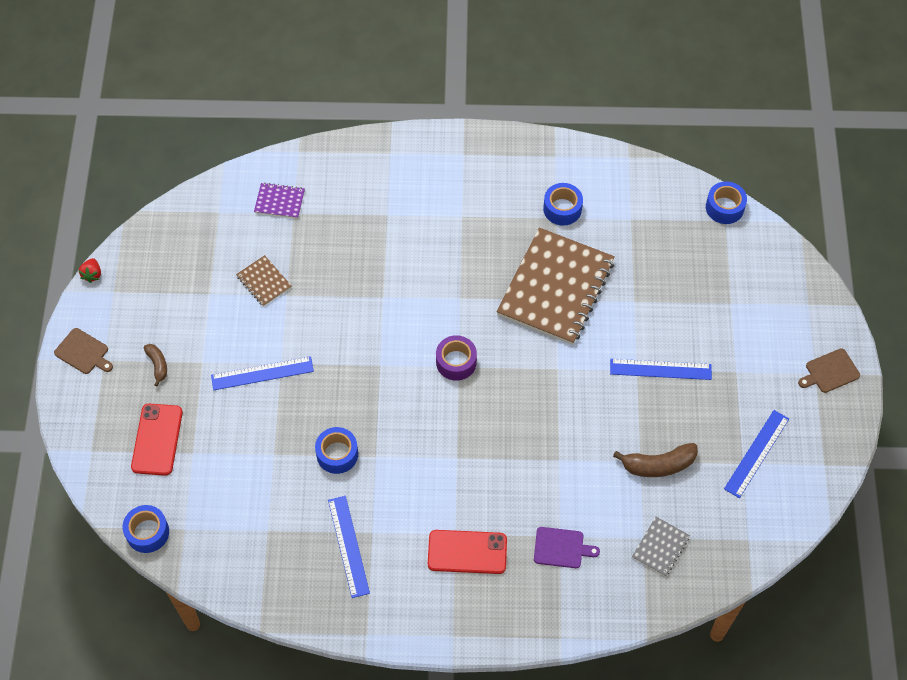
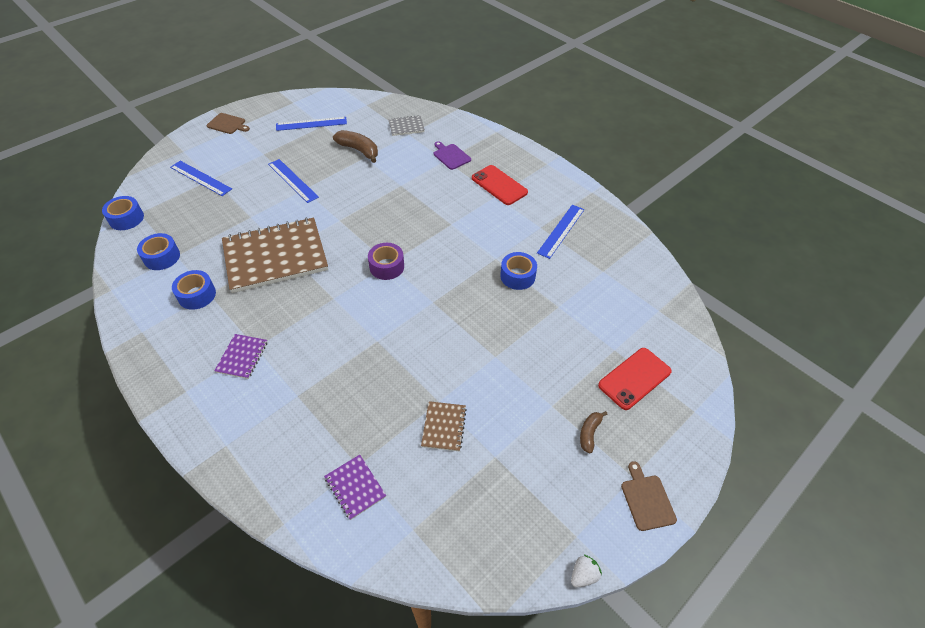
camera: 135 degrees left, 10 degrees down
red strawberry [79,258,101,283] -> white strawberry [571,555,602,587]
blue tape [122,505,169,553] -> blue tape moved to [137,233,180,270]
blue ruler [211,356,314,390] -> blue ruler moved to [170,161,232,196]
none -> purple notebook [214,334,267,379]

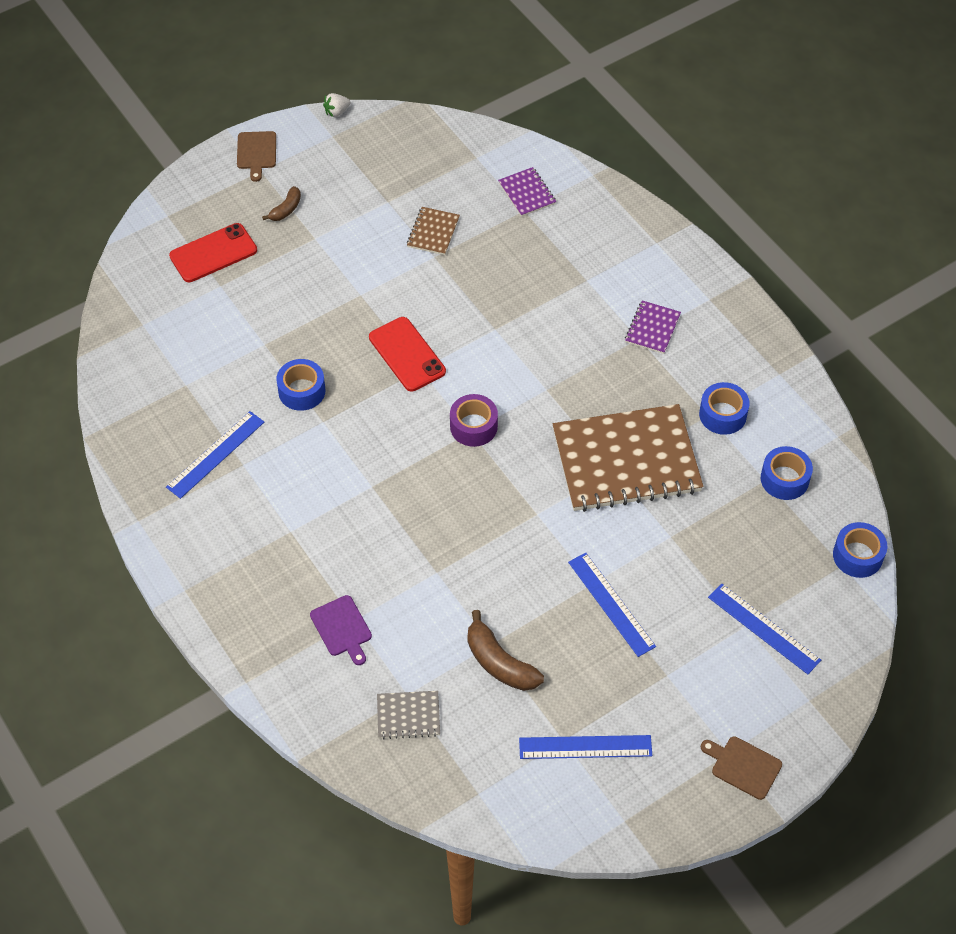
camera: 170 degrees left, 5 degrees up
red phone [472,165,528,205] -> red phone moved to [369,317,446,391]

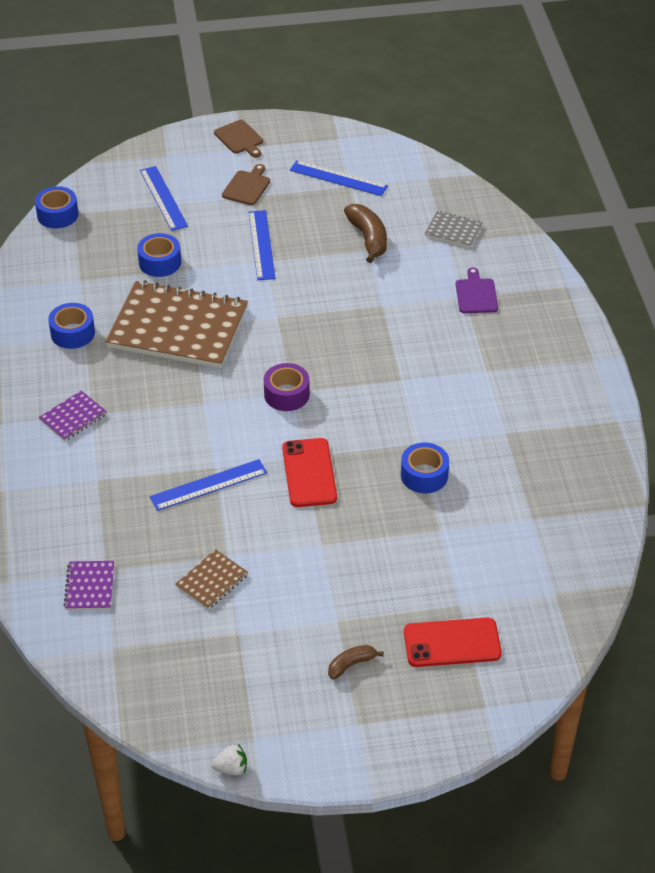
camera: 155 degrees left, 10 degrees down
blue ruler [166,411,264,499] -> blue ruler moved to [150,459,267,511]
brown cutting board [237,131,276,182] -> brown cutting board moved to [222,164,270,205]
blue tape [761,446,813,500] -> blue tape moved to [137,233,181,277]

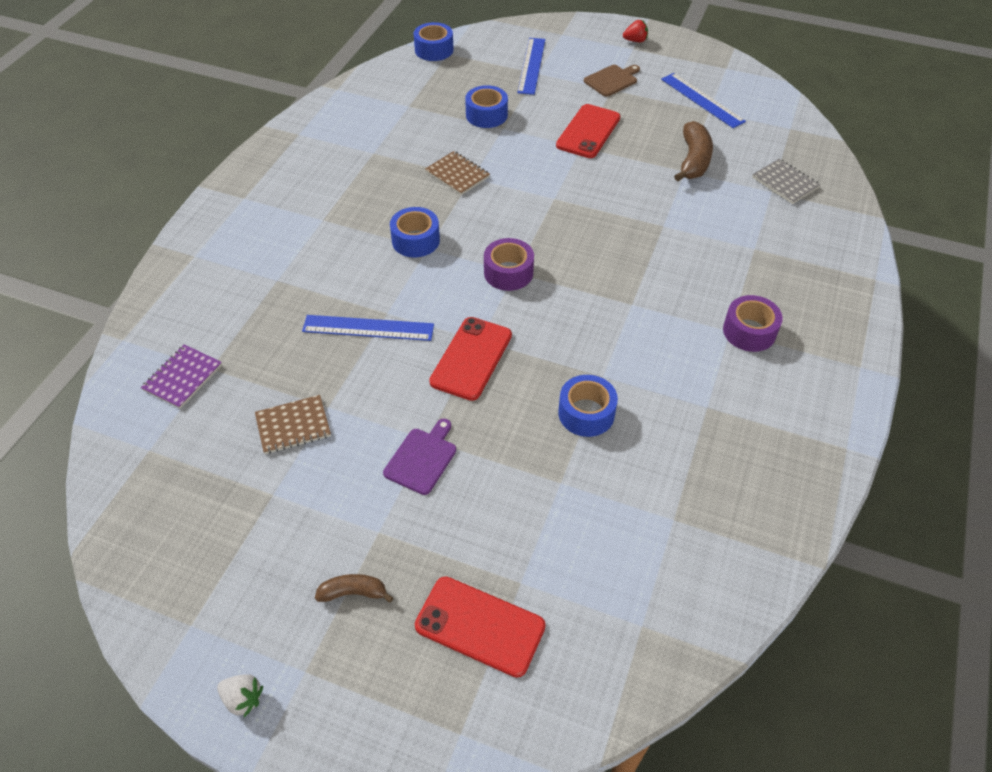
camera: 30 degrees right, 5 degrees up
purple notebook [39,391,107,441] -> none
blue tape [48,303,95,349] -> blue tape moved to [390,207,440,257]
brown notebook [106,280,248,368] -> brown notebook [425,151,490,195], size x0.43
white strawberry [211,744,247,776] -> white strawberry moved to [217,674,263,717]
brown cutting board [214,120,263,157] -> red strawberry [623,20,648,42]
blue ruler [249,210,276,280] -> red phone [556,104,620,158]
purple cutting board [456,267,498,313] -> purple cutting board moved to [383,419,456,495]
none -> purple tape [723,295,783,352]

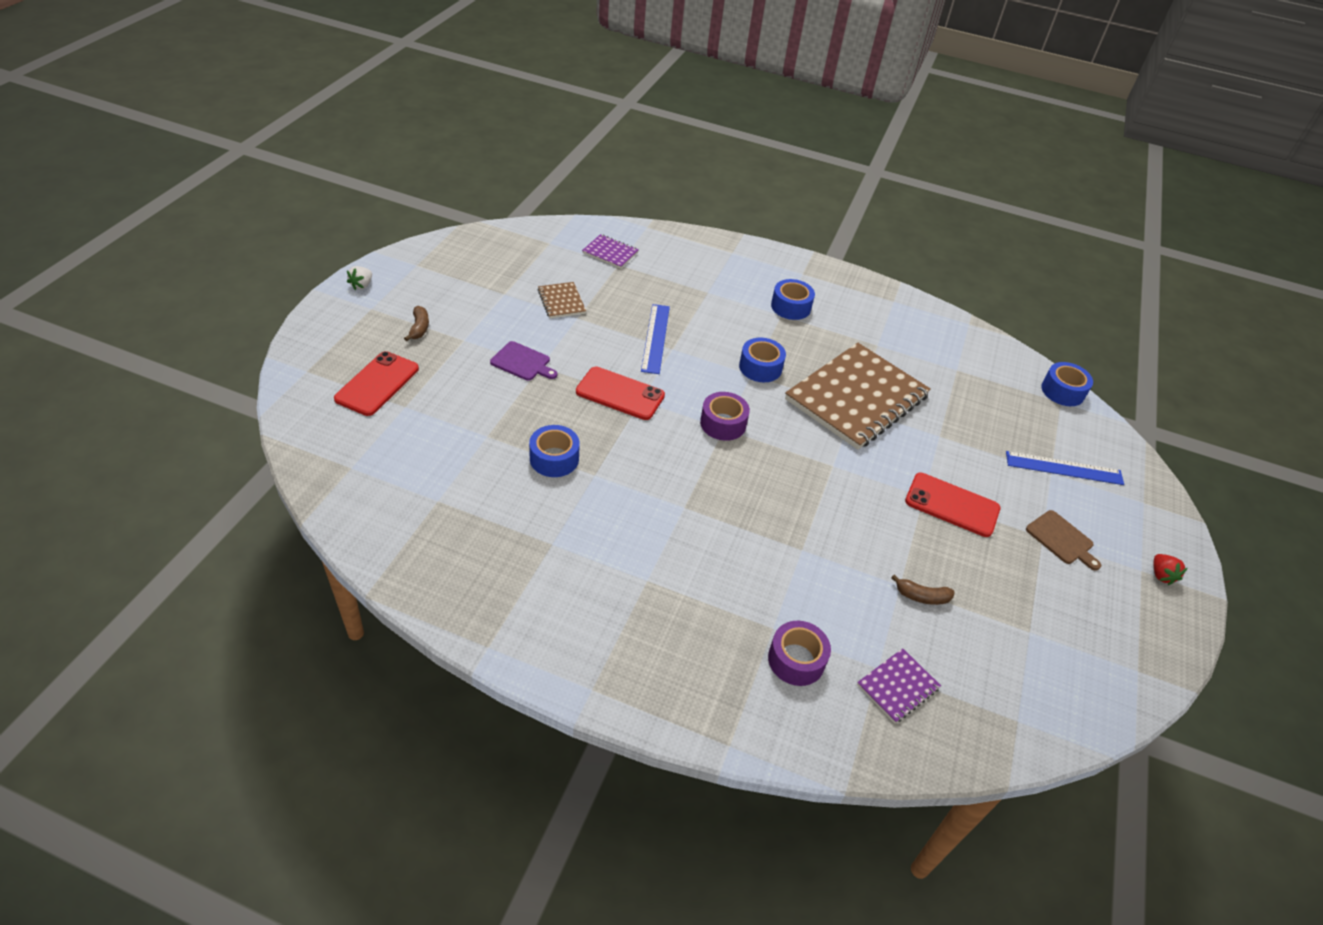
camera: 85 degrees right, 5 degrees down
brown notebook [425,151,490,195] -> brown notebook [785,343,931,450], size x2.32
blue tape [465,85,508,128] -> blue tape moved to [771,279,815,320]
blue ruler [661,73,746,128] -> none
brown banana [674,121,713,181] -> brown banana [891,575,955,605], size x0.58
purple tape [723,295,783,352] -> purple tape moved to [768,621,831,686]
grey notebook [752,159,820,204] -> purple notebook [857,648,941,723]

